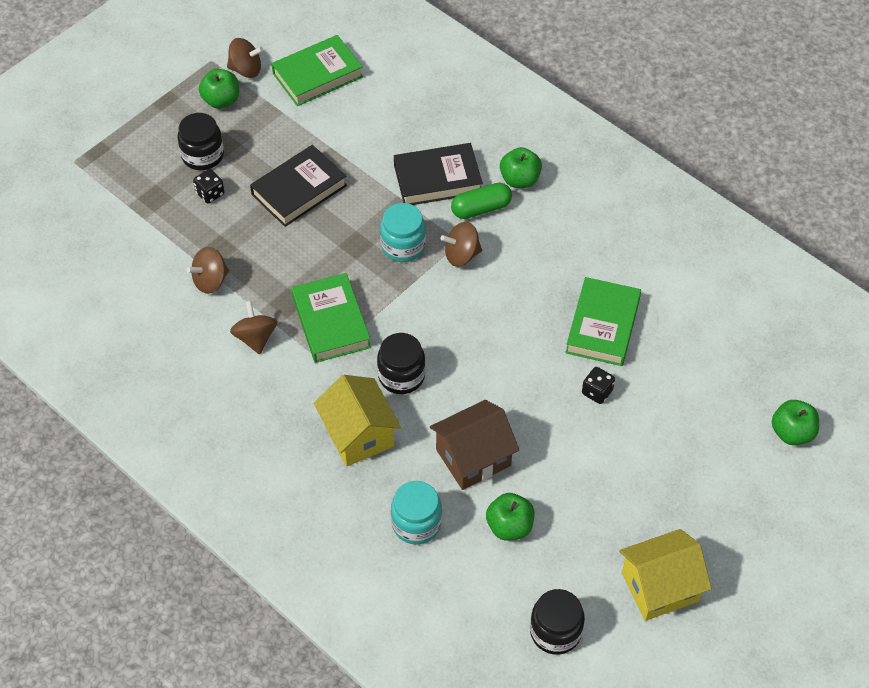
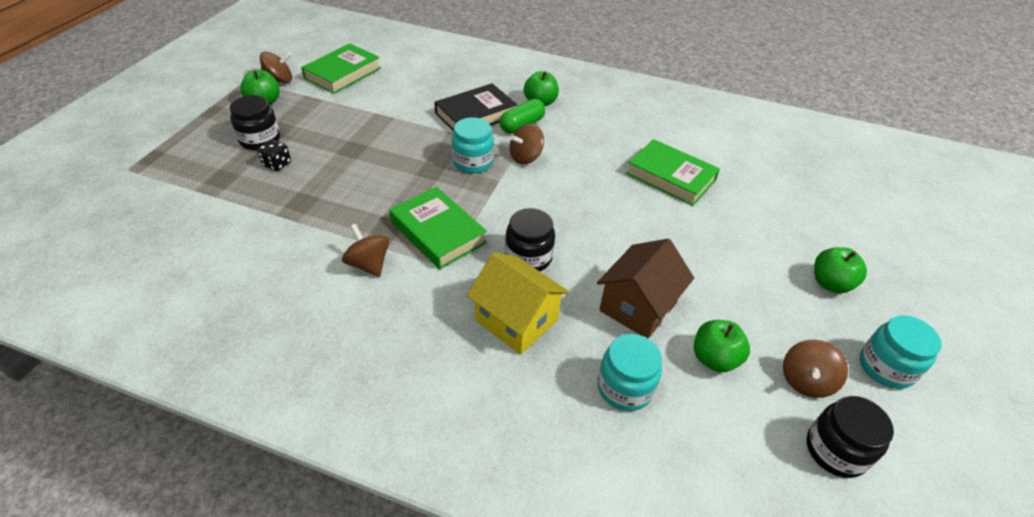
camera: 25 degrees left, 10 degrees down
brown spinning top [187,247,229,294] -> brown spinning top moved to [783,339,848,398]
black book [250,145,347,227] -> none
green book [565,277,641,366] -> green book turned 45 degrees counterclockwise [626,139,720,206]
black dice [582,367,615,404] -> none
yellow house [619,529,712,621] -> turquoise jar [860,315,942,389]
green apple [772,400,819,445] -> green apple moved to [814,247,867,293]

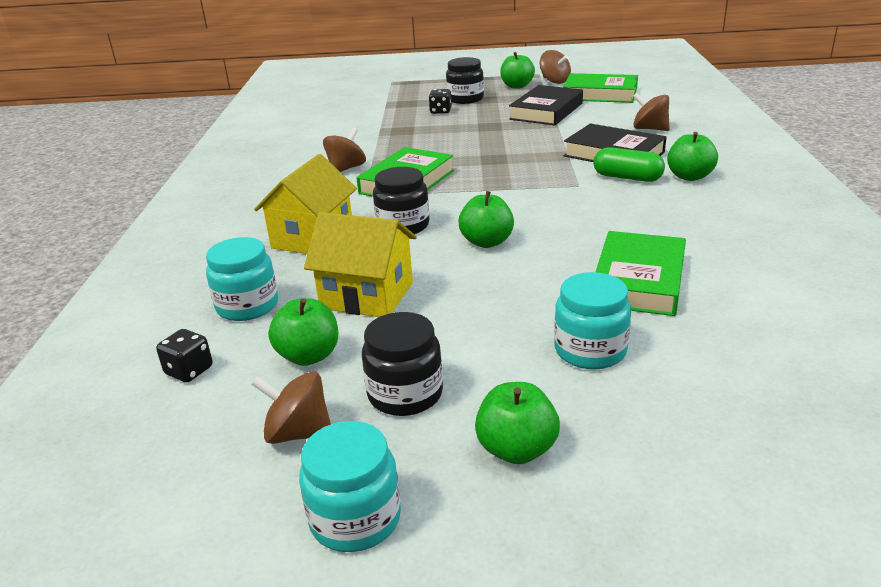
camera: 75 degrees right, 15 degrees down
turquoise jar [452,117,494,173] -> turquoise jar moved to [554,272,631,370]
brown spinning top [510,123,544,164] -> brown spinning top moved to [633,93,670,131]
brown house [597,239,694,339] -> yellow house [304,212,417,317]
black jar [807,396,894,478] -> black jar moved to [362,312,443,416]
none -> black dice [156,329,213,382]
none -> green apple [459,191,514,248]
none -> black book [509,85,583,125]

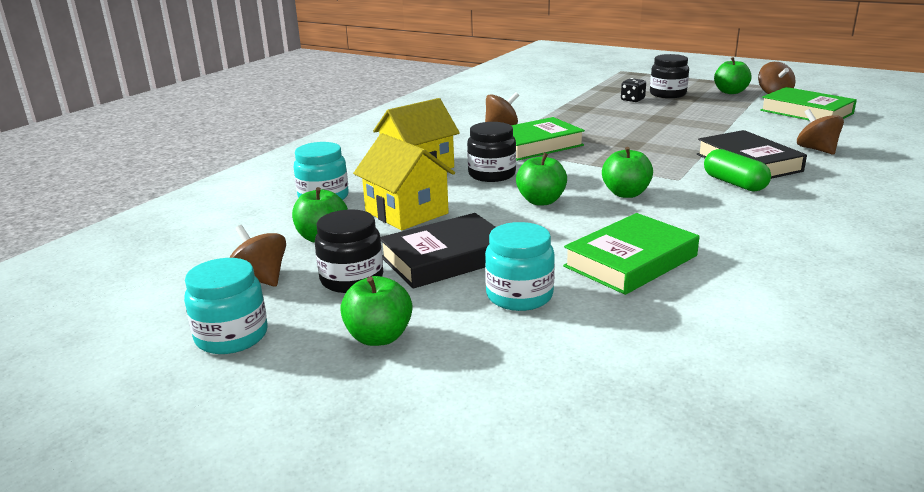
camera: 30 degrees right, 5 degrees down
black dice [156,329,213,382] -> none
black book [509,85,583,125] -> black book moved to [380,213,495,289]
green apple [667,132,718,181] -> green apple moved to [602,147,653,198]

